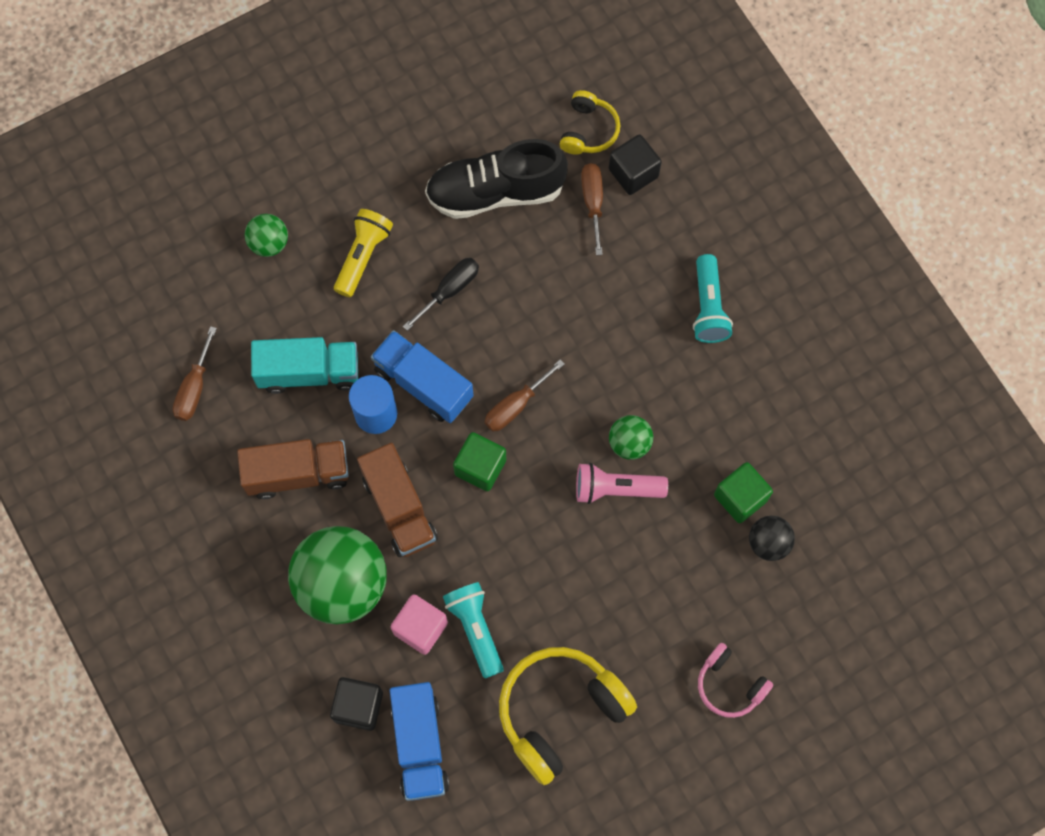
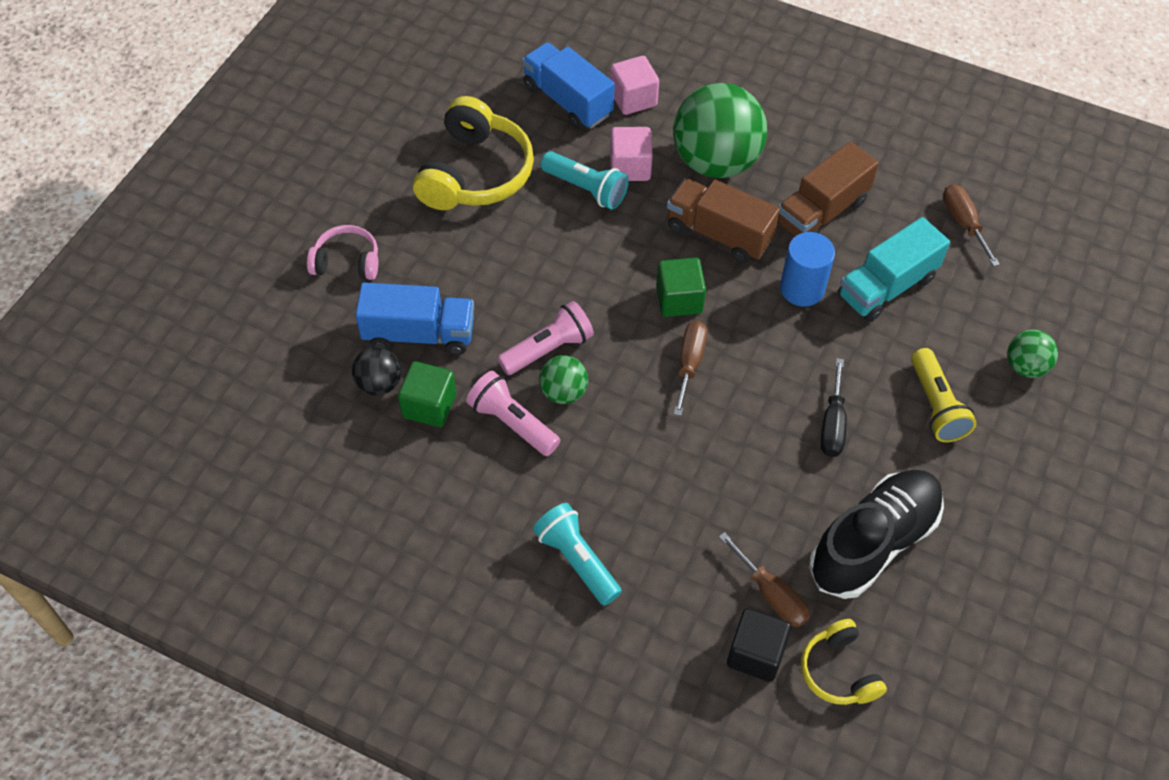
camera: 145 degrees right, 15 degrees down
black cube [330,677,383,731] -> pink cube [610,56,659,115]
blue truck [371,330,473,423] -> blue truck moved to [355,283,474,355]
none -> pink flashlight [466,371,560,456]

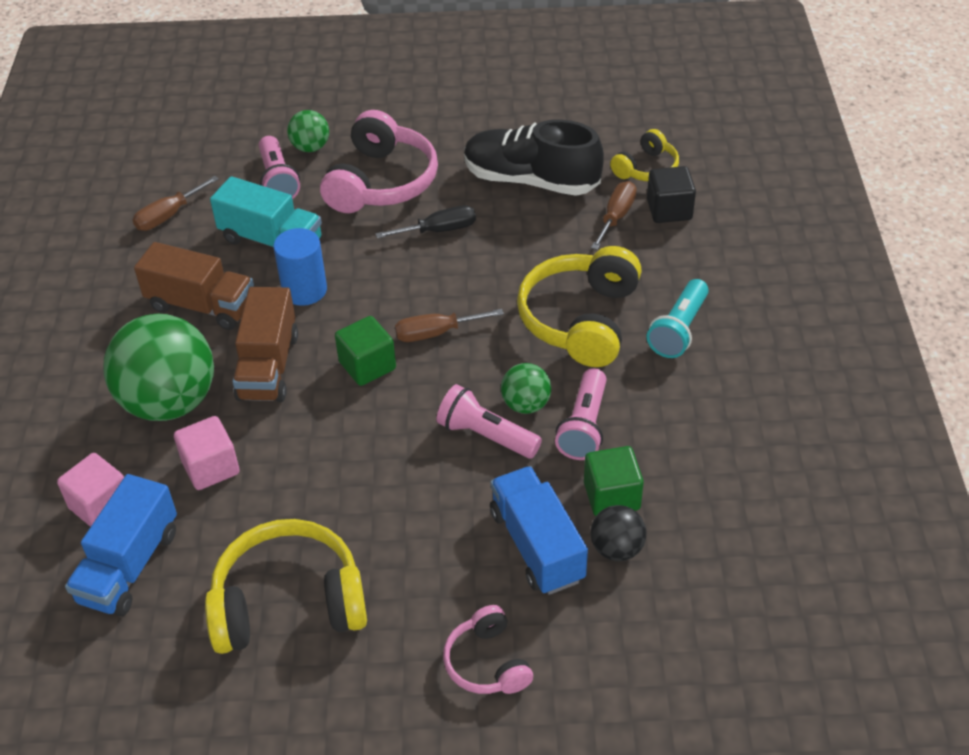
camera: 115 degrees left, 10 degrees down
turquoise flashlight [541,151,629,210] -> none
yellow flashlight [911,348,977,442] -> pink headphones [320,110,438,213]
none -> pink flashlight [259,136,300,199]
none -> yellow headphones [517,246,642,367]

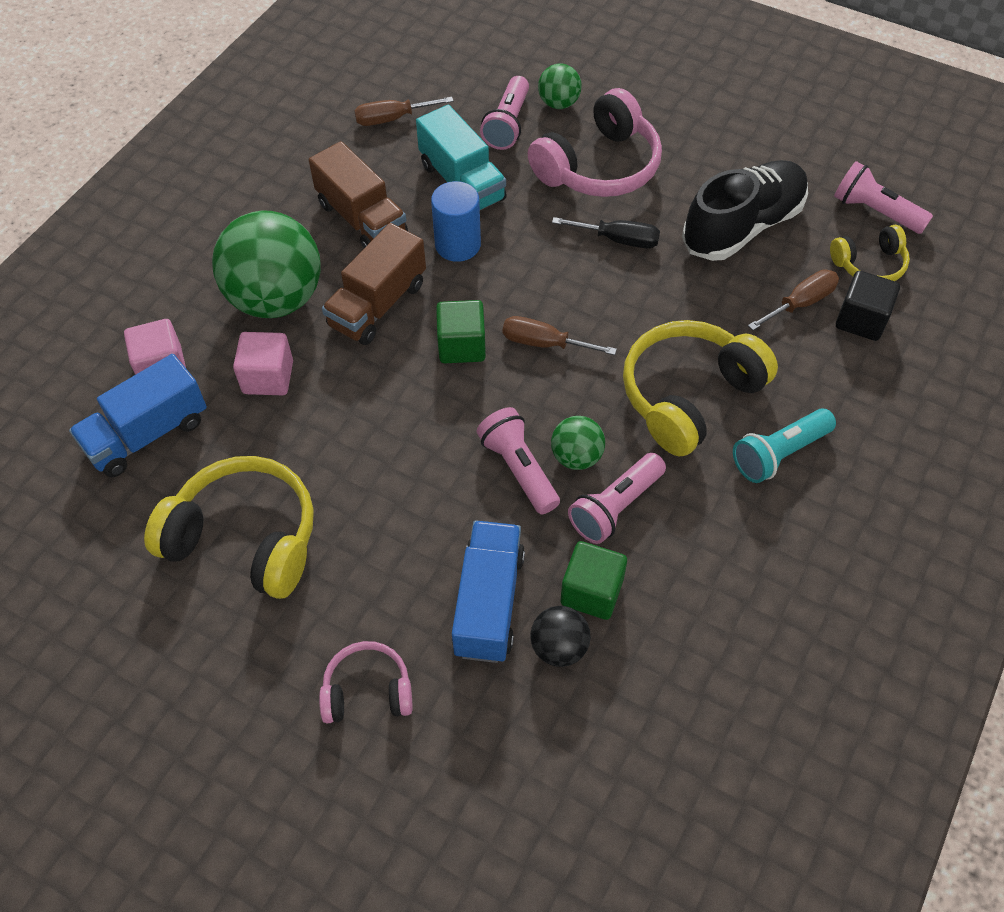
camera: 30 degrees right, 10 degrees up
pink headphones [443,605,533,694] -> pink headphones turned 75 degrees clockwise [319,641,413,723]
black shoe [464,119,604,196] -> black shoe turned 90 degrees clockwise [682,160,808,261]
none -> pink flashlight [834,161,933,234]

